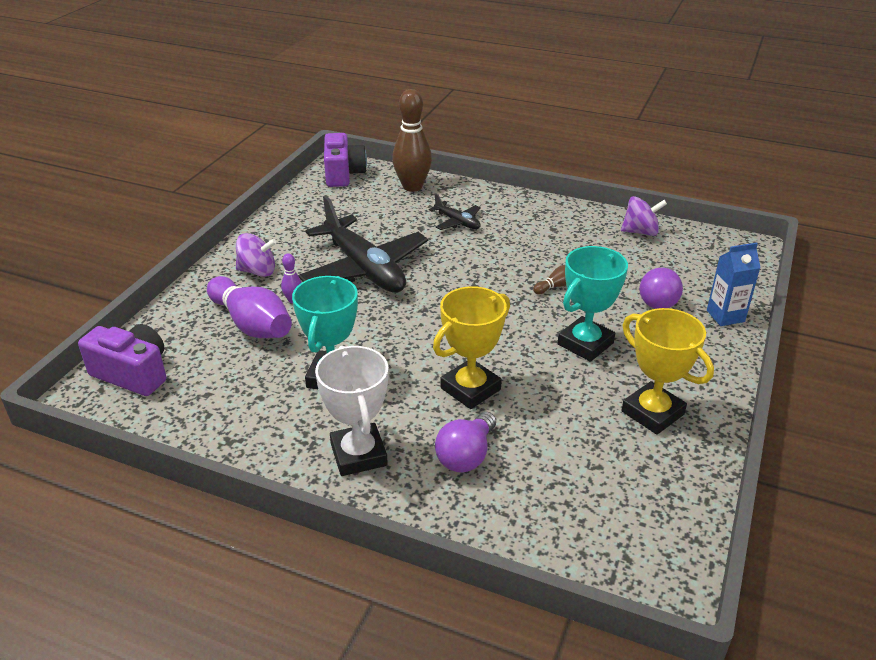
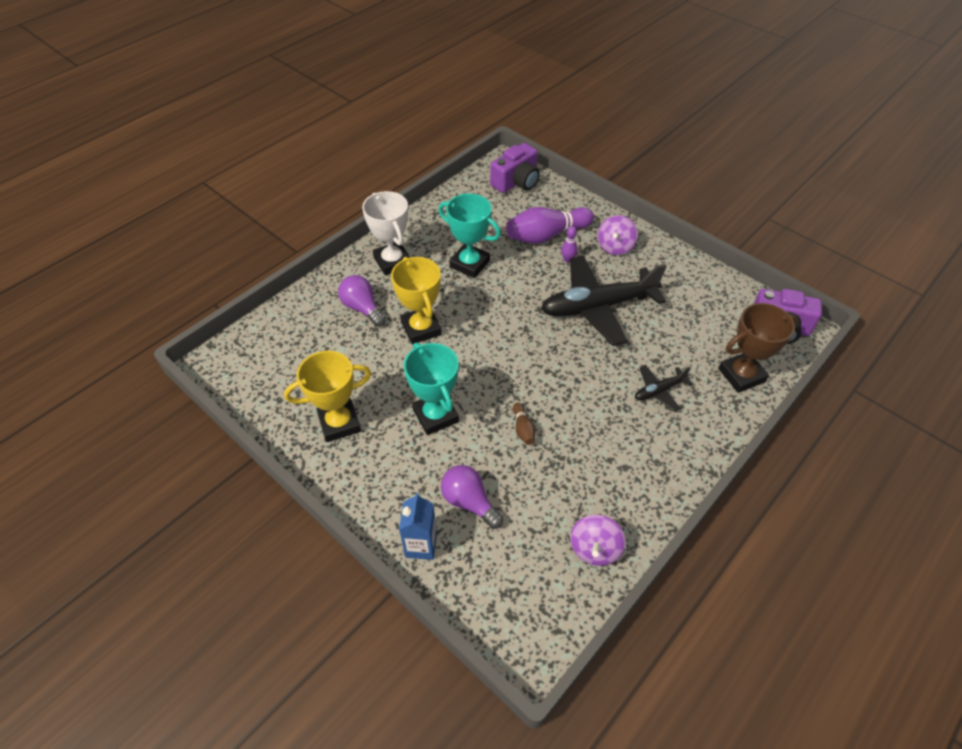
camera: 110 degrees right, 15 degrees up
white trophy [315,346,388,476] -> white trophy turned 60 degrees clockwise [362,191,411,276]
brown bowling pin [392,89,432,192] -> brown trophy [718,303,797,393]

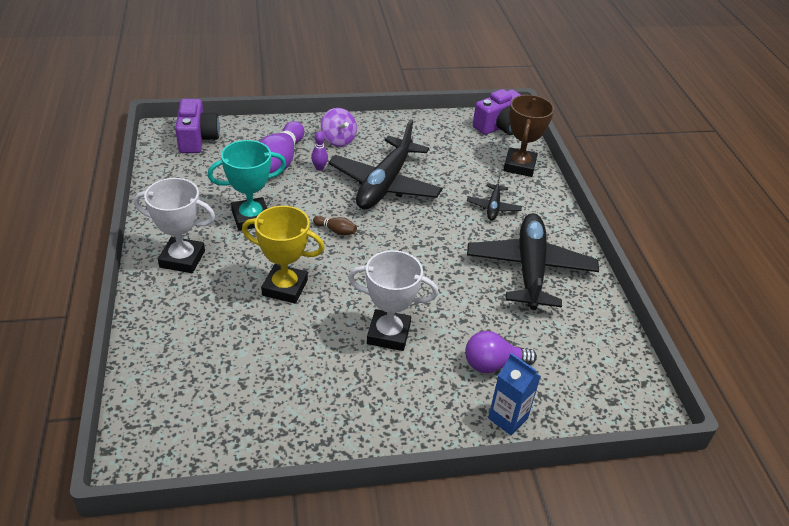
camera: 55 degrees left, 10 degrees down
yellow trophy [284,351,371,442] -> none
purple light bulb [338,275,386,327] -> none
turquoise trophy [404,343,459,435] -> white trophy [348,250,438,351]
brown bowling pin [513,403,536,445] -> brown bowling pin moved to [313,216,357,235]
purple spinning top [570,515,626,566] -> none
none -> black plane [467,213,599,310]

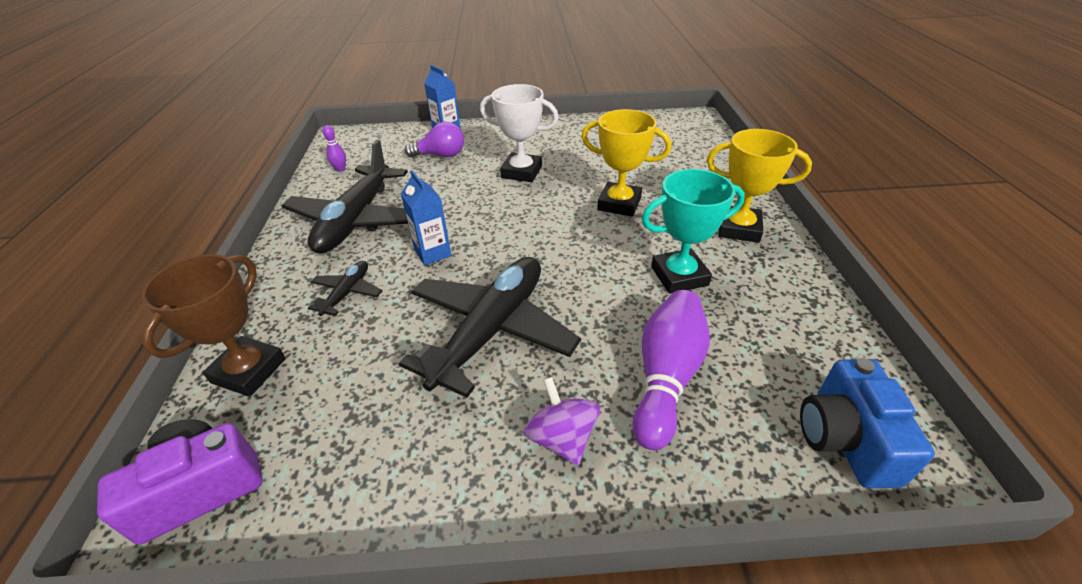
camera: 170 degrees left, 0 degrees up
white trophy [134,178,215,273] -> yellow trophy [707,129,812,243]
purple camera [175,99,220,153] -> blue camera [800,358,935,488]
purple bowling pin [311,131,328,171] -> purple bowling pin moved to [323,125,346,172]
brown bowling pin [313,216,357,235] -> none
none -> blue carton [401,170,451,266]

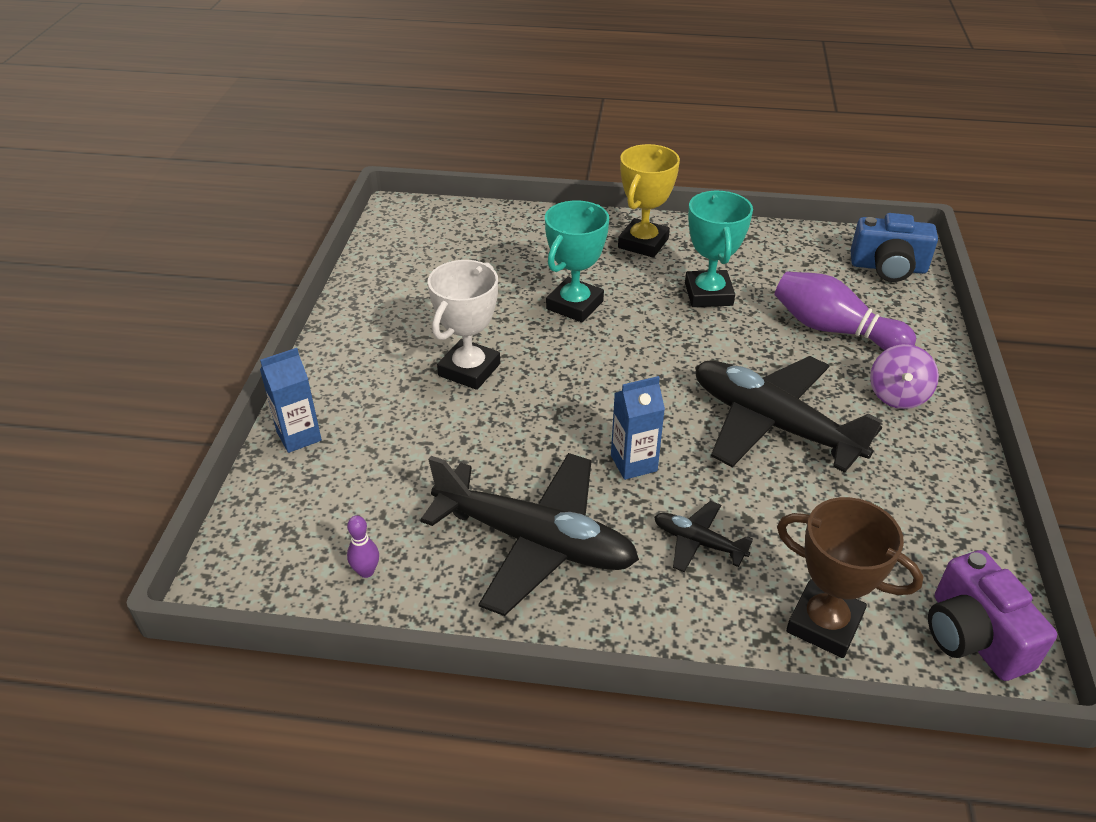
camera: 80 degrees left, 0 degrees up
purple light bulb [405,122,464,157] -> none
purple spinning top [524,377,600,466] -> purple spinning top turned 60 degrees counterclockwise [870,344,939,409]
yellow trophy [581,109,671,217] -> turquoise trophy [545,201,609,322]

